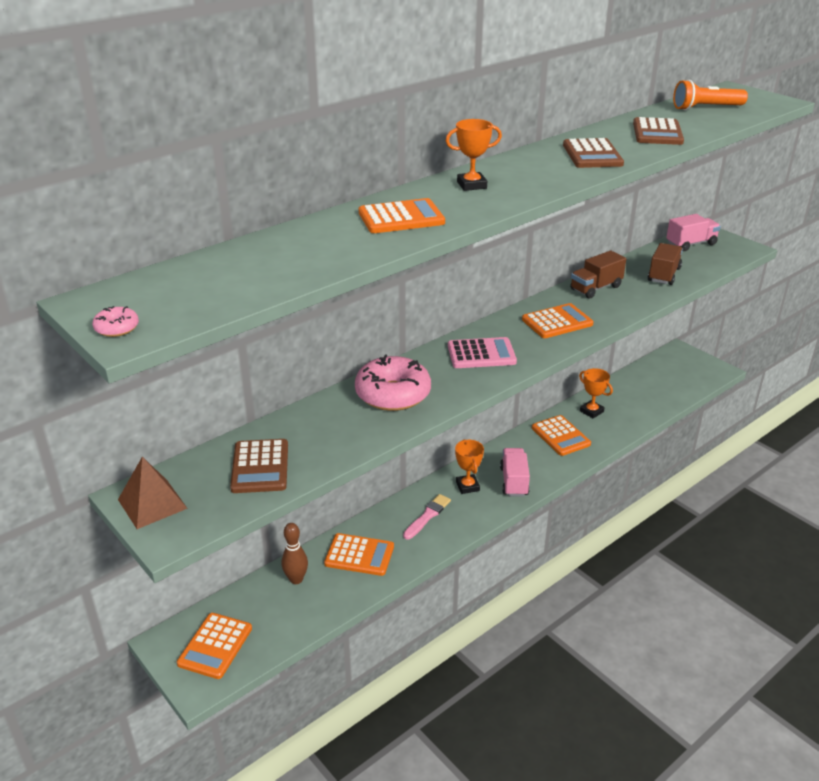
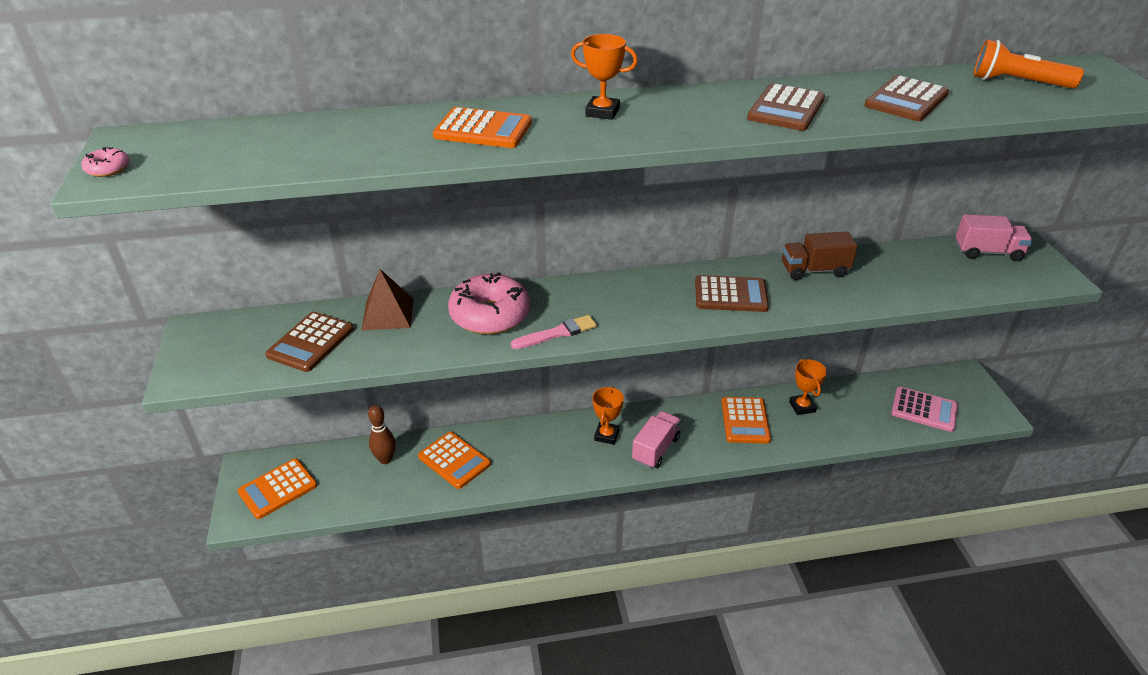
camera: 30 degrees right, 5 degrees up
brown pyramid [118,457,188,529] -> brown pyramid moved to [361,269,414,330]
pink brush [403,494,451,540] -> pink brush moved to [511,315,597,349]
pink calculator [448,337,517,368] -> pink calculator moved to [891,387,958,432]
orange calculator [522,303,594,338] -> brown calculator [695,275,769,312]
brown truck [648,243,683,285] -> none

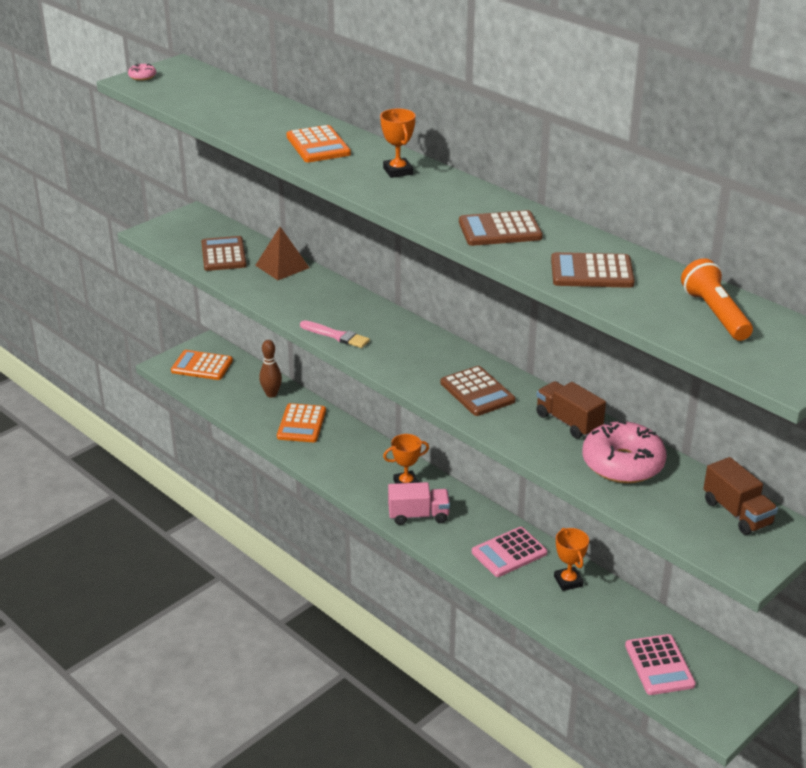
camera: 55 degrees right, 5 degrees down
brown calculator [265,312,354,372] -> brown calculator turned 90 degrees clockwise [201,236,247,271]
pink donut [448,272,530,335] -> pink donut moved to [582,420,667,483]
orange calculator [722,397,771,444] -> pink calculator [472,527,547,577]
orange trophy [789,359,827,415] -> orange trophy turned 60 degrees counterclockwise [554,528,589,591]
pink truck [956,214,1033,261] -> brown truck [703,457,778,535]

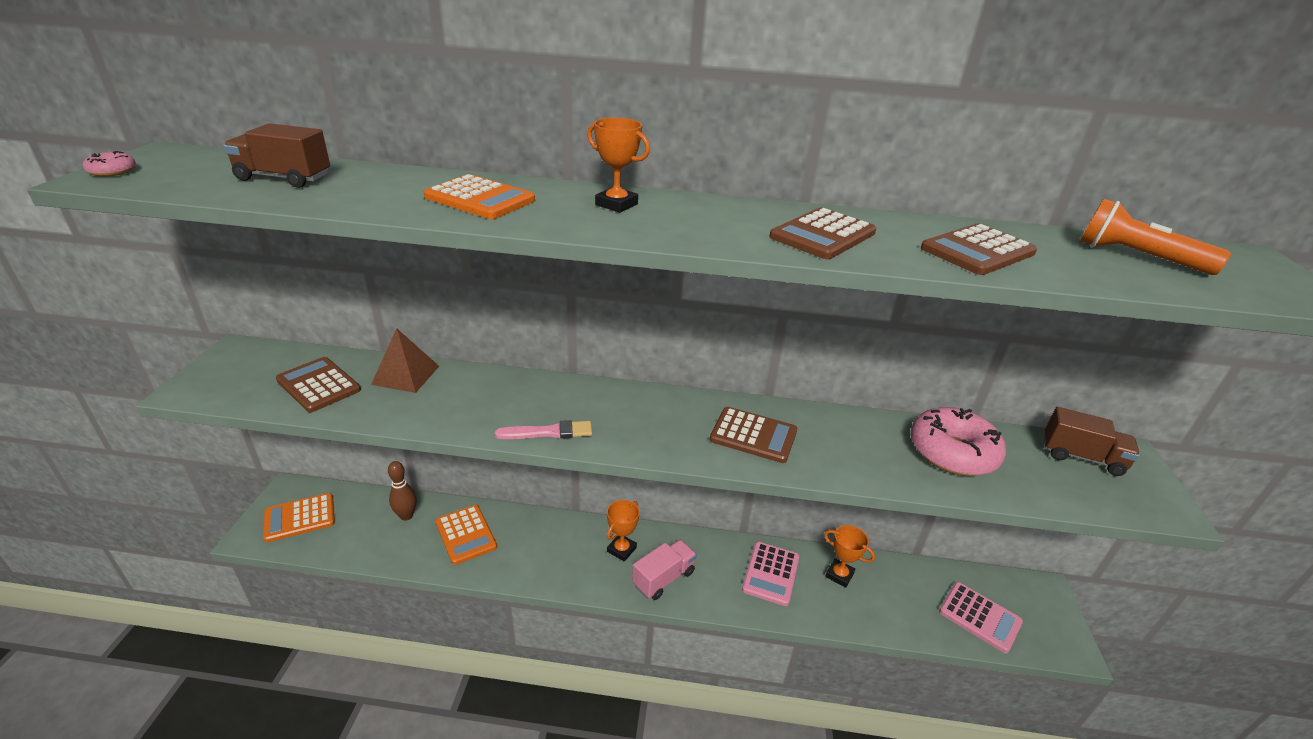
camera: 40 degrees left, 0 degrees up
brown truck [536,381,606,439] -> brown truck moved to [223,123,330,188]

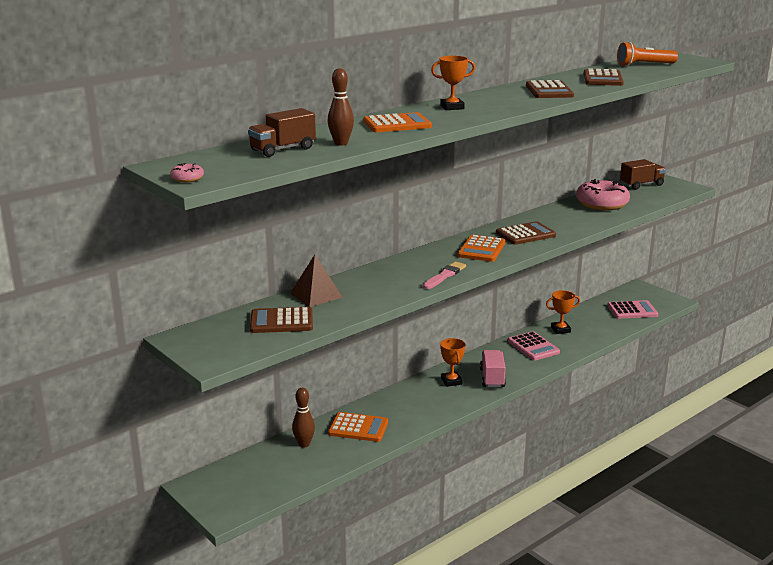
camera: 45 degrees left, 10 degrees down
orange calculator [263,493,335,542] -> orange calculator moved to [458,235,505,262]
none -> brown bowling pin [328,68,354,146]

